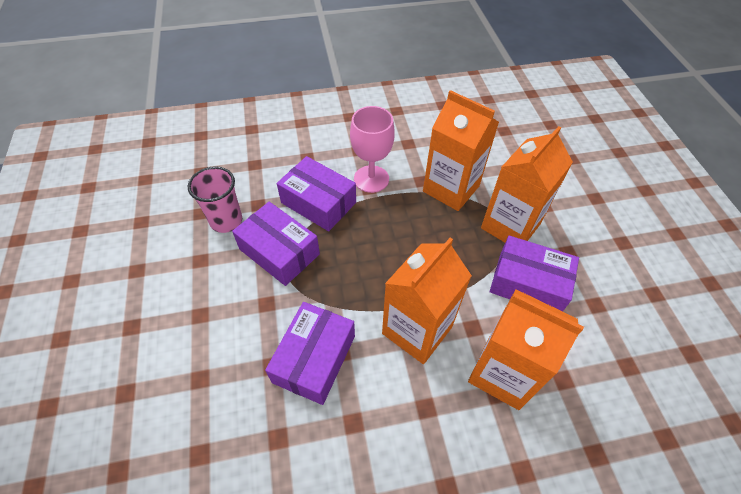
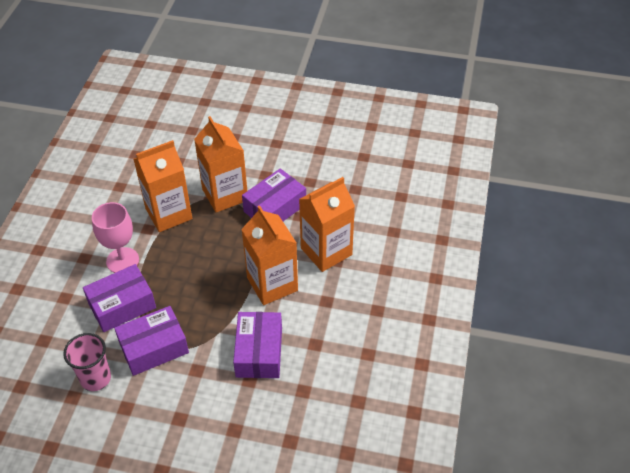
camera: 65 degrees left, 5 degrees down
purple box [265,302,355,405] -> purple box turned 45 degrees clockwise [233,312,282,378]

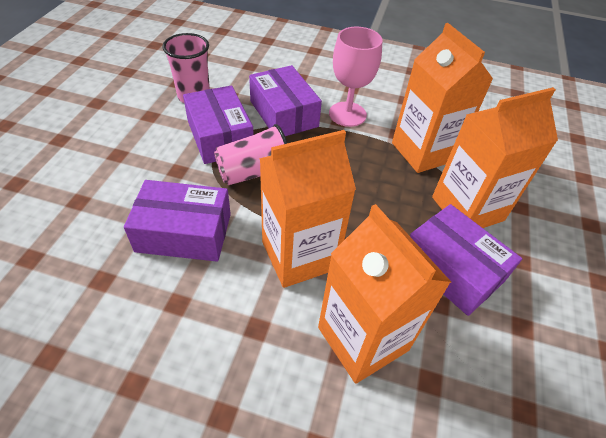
camera: 90 degrees right, 0 degrees up
none -> pink cup [214,124,287,185]

